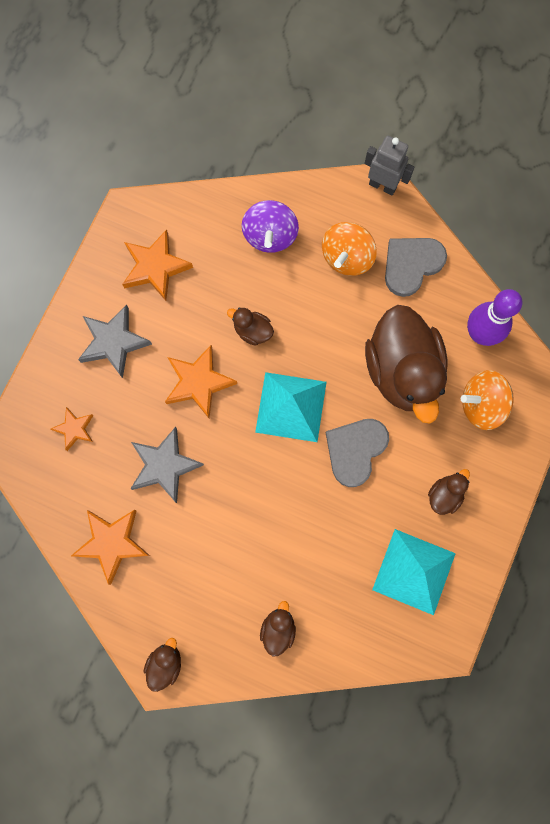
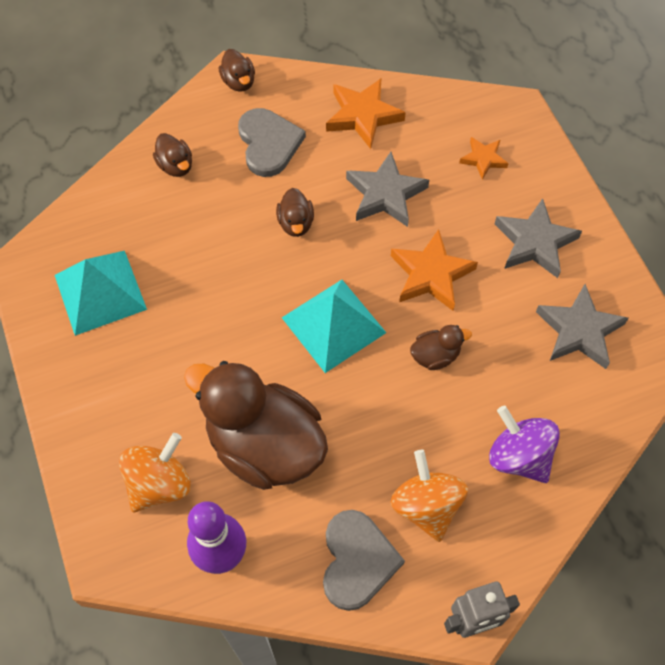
camera: 135 degrees right, 15 degrees down
orange star [122,230,193,301] -> grey star [536,284,629,369]
grey heart [326,419,389,487] -> grey heart moved to [238,108,306,177]
brown duck [428,469,470,515] -> brown duck moved to [276,188,314,237]

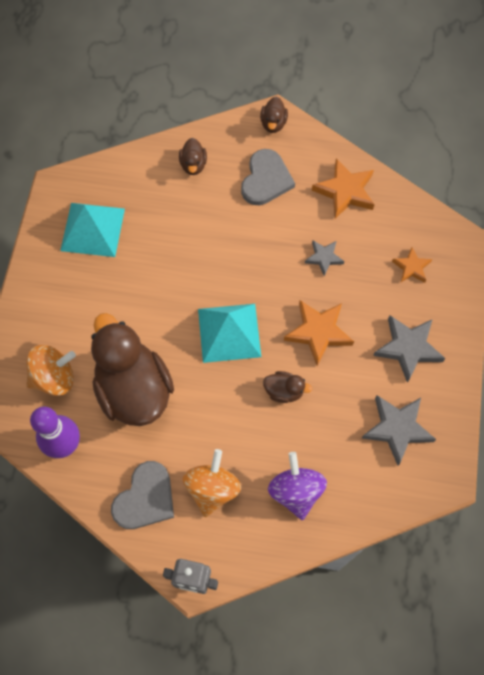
camera: 30 degrees right, 5 degrees up
brown duck [276,188,314,237] -> none
grey star [346,152,429,227] -> grey star [305,240,344,276], size x0.59

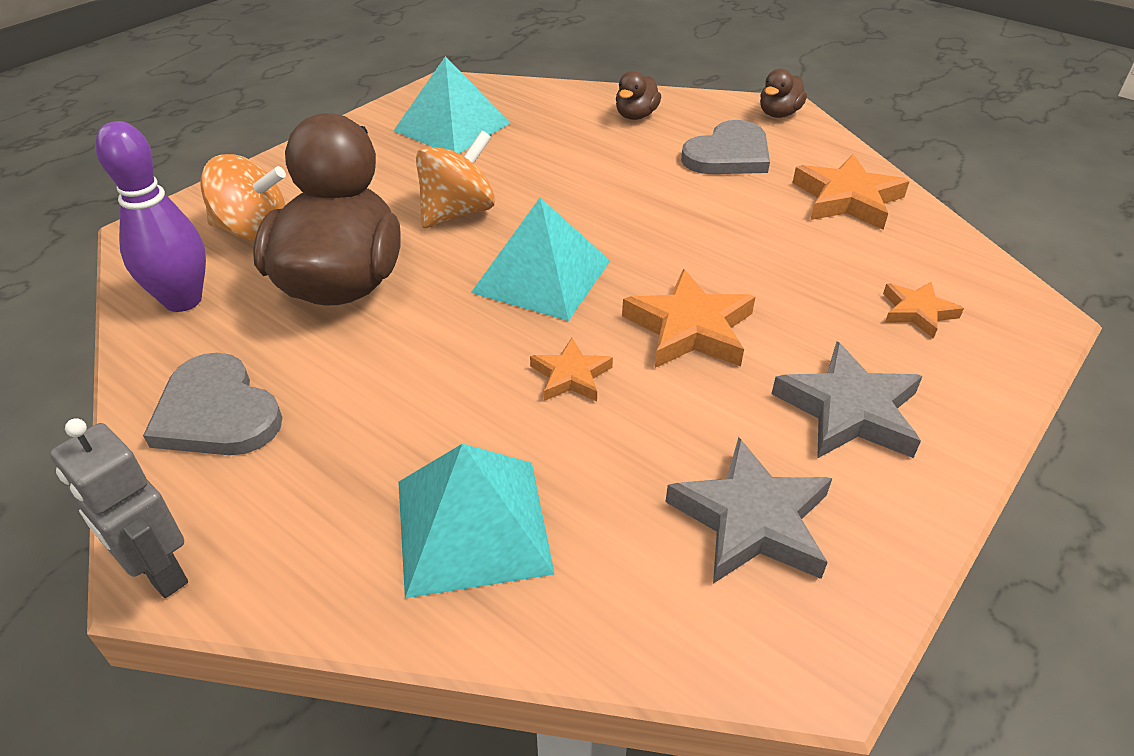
camera: 30 degrees right, 25 degrees down
grey heart [111,461,174,529] -> grey heart turned 75 degrees clockwise [143,353,282,455]
orange spinning top [183,449,241,517] -> orange spinning top moved to [416,131,495,228]
brown duck [263,371,312,403] -> orange star [530,338,613,402]
purple spinning top [268,452,327,520] -> turquoise pyramid [398,444,555,598]
grey star [305,240,344,276] -> none

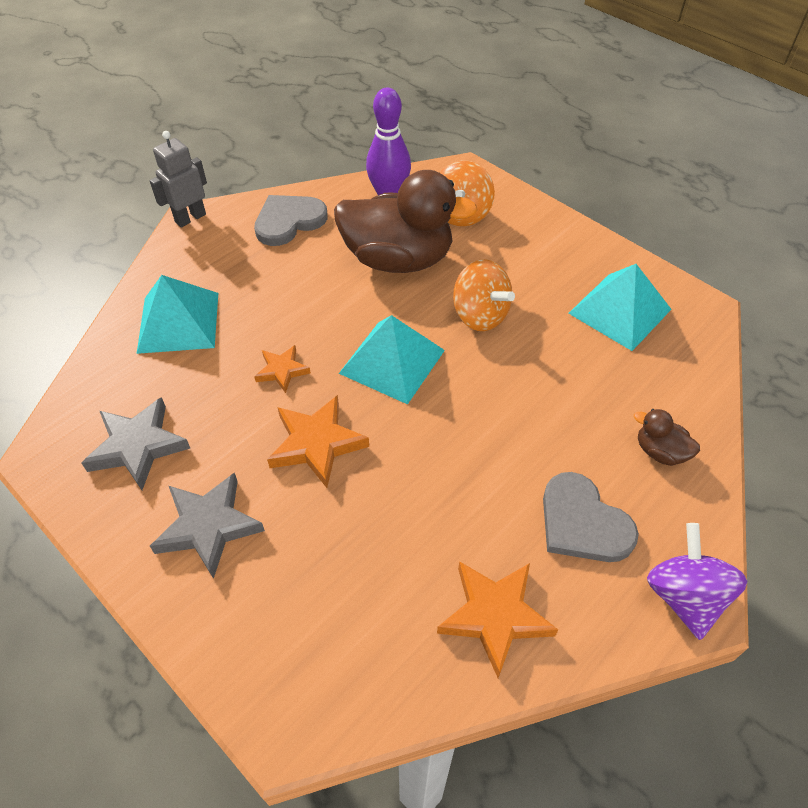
camera: 95 degrees right, 10 degrees up
brown duck [760,68,807,118] -> purple spinning top [647,523,748,640]
orange star [883,282,964,339] -> none

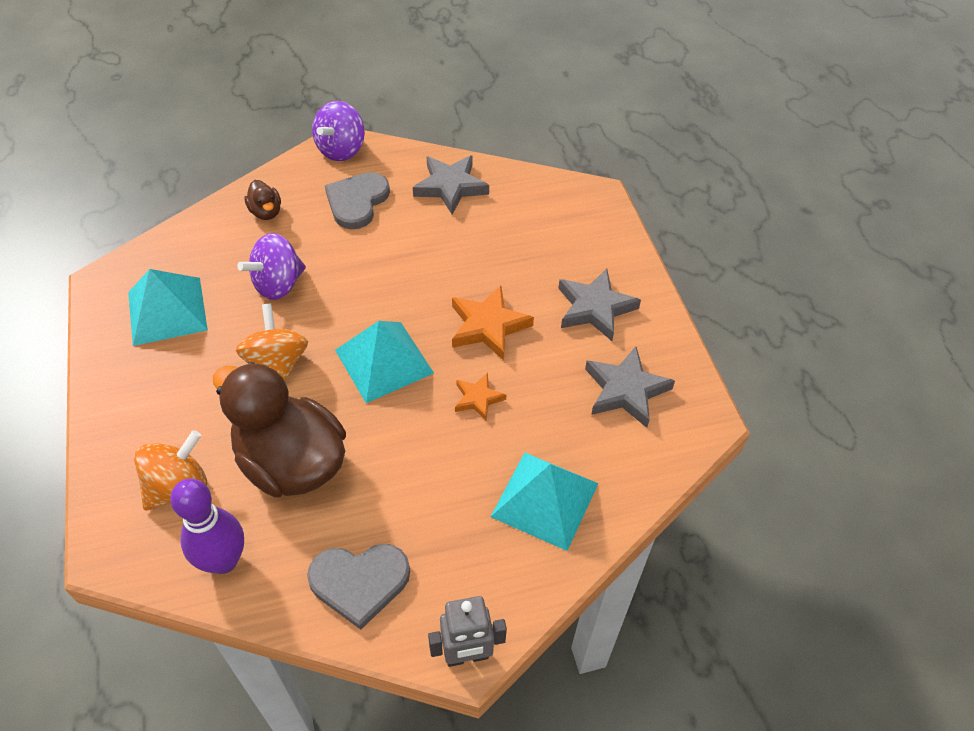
camera: 150 degrees left, 0 degrees up
orange star [437,561,558,678] -> grey star [413,155,489,215]
grey heart [543,472,639,562] -> grey heart turned 150 degrees counterclockwise [325,172,390,229]
none -> purple spinning top [237,233,306,300]

